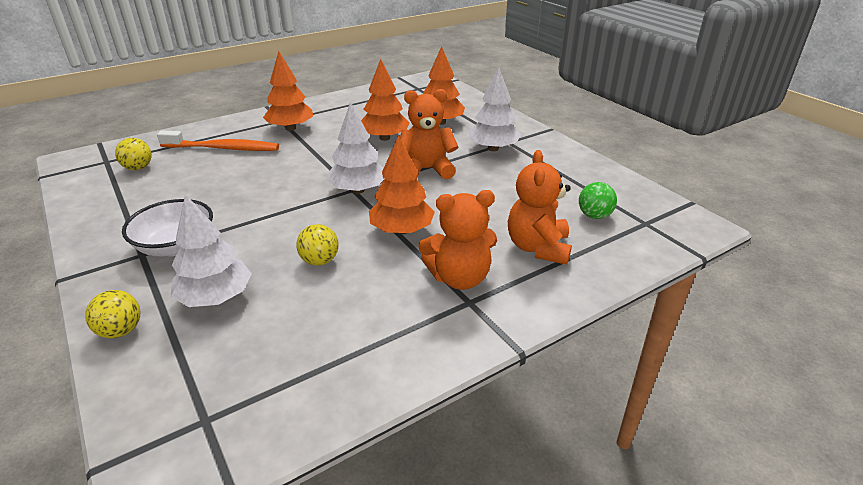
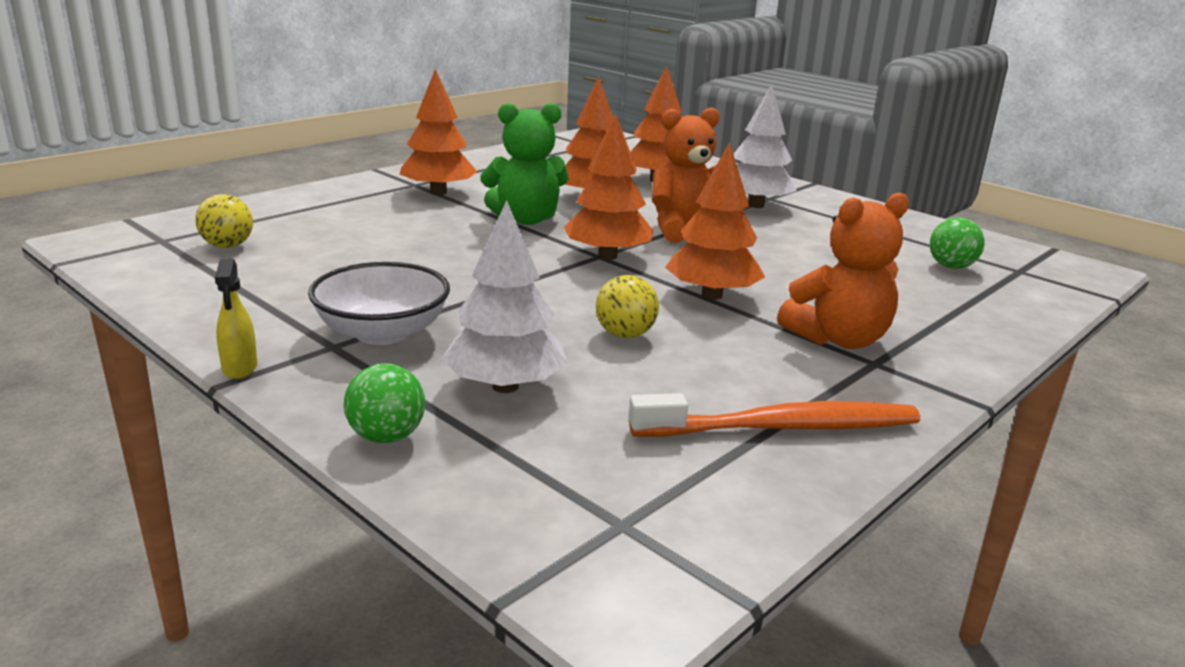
camera: 15 degrees left, 10 degrees down
yellow ball [85,290,141,338] -> green ball [344,364,425,443]
orange toothbrush [157,130,279,151] -> orange toothbrush moved to [629,393,920,437]
white tree [327,101,384,194] -> orange tree [564,115,653,260]
orange teddy bear [508,150,572,265] -> none
none -> yellow spray bottle [215,259,257,379]
none -> green teddy bear [480,103,569,225]

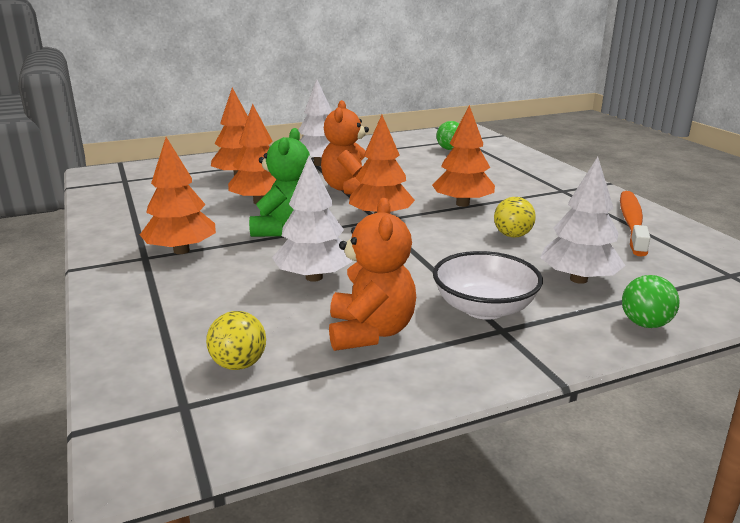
camera: 65 degrees left, 0 degrees up
yellow spray bottle [215,259,257,379] -> none
orange teddy bear [777,192,909,349] -> orange teddy bear moved to [329,198,416,351]
none -> white tree [272,155,353,282]

